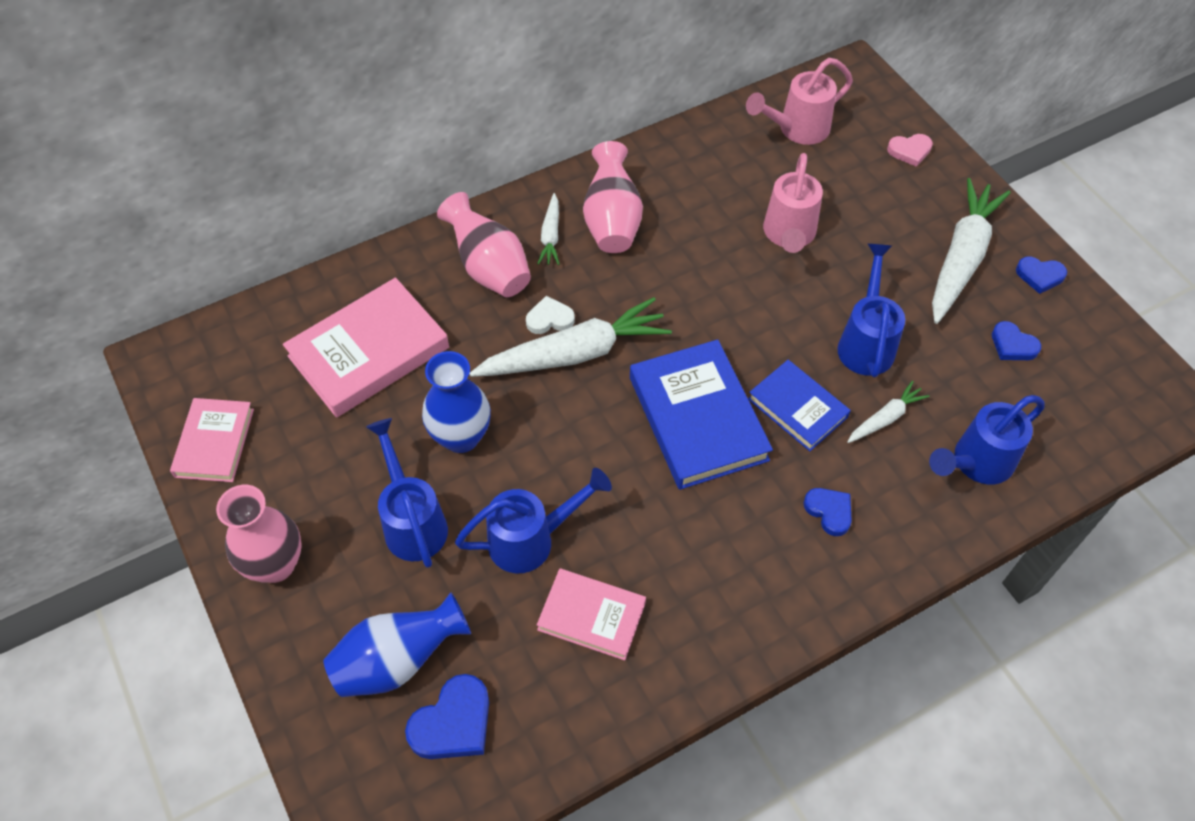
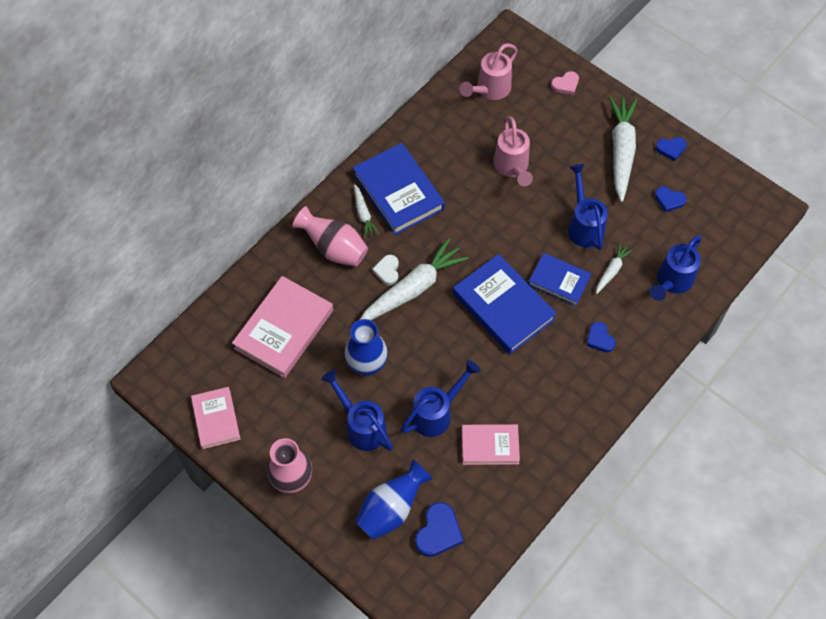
camera: 20 degrees left, 5 degrees up
white heart [526,296,575,334] -> white heart turned 60 degrees counterclockwise [372,255,399,286]
pink vase [583,141,643,253] -> blue book [353,143,445,235]
blue heart [803,488,852,536] -> blue heart turned 150 degrees counterclockwise [586,322,616,353]

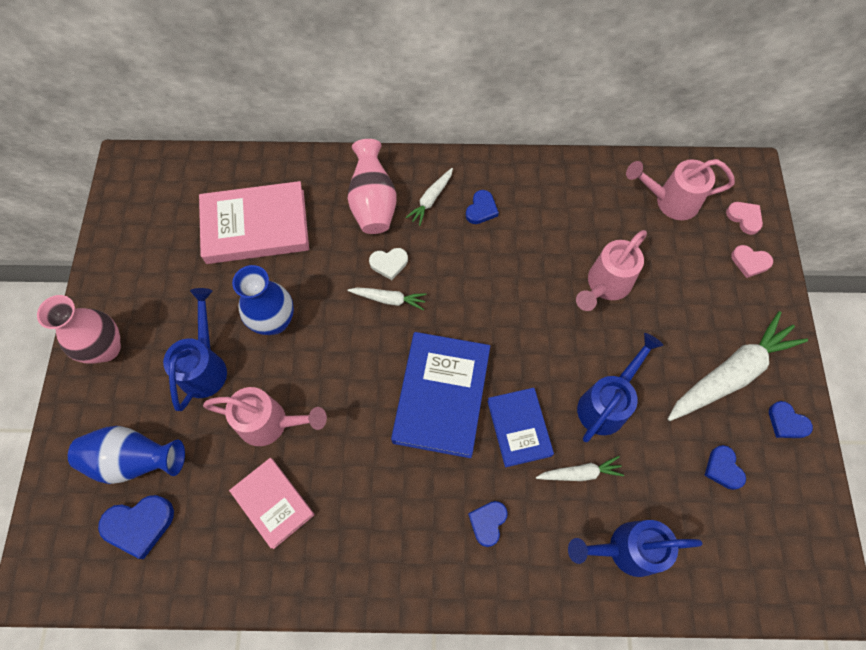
camera: 50 degrees right, 5 degrees up
pink book [191,387,241,449] -> none
blue book [353,143,445,235] -> blue heart [466,190,499,224]
white carrot [360,238,469,320] -> white carrot [348,287,427,310], size x0.49
white heart [372,255,399,286] -> white heart turned 150 degrees counterclockwise [369,248,408,280]
blue watering can [401,360,481,437] -> pink watering can [203,387,327,446]
none -> pink heart [726,202,763,235]

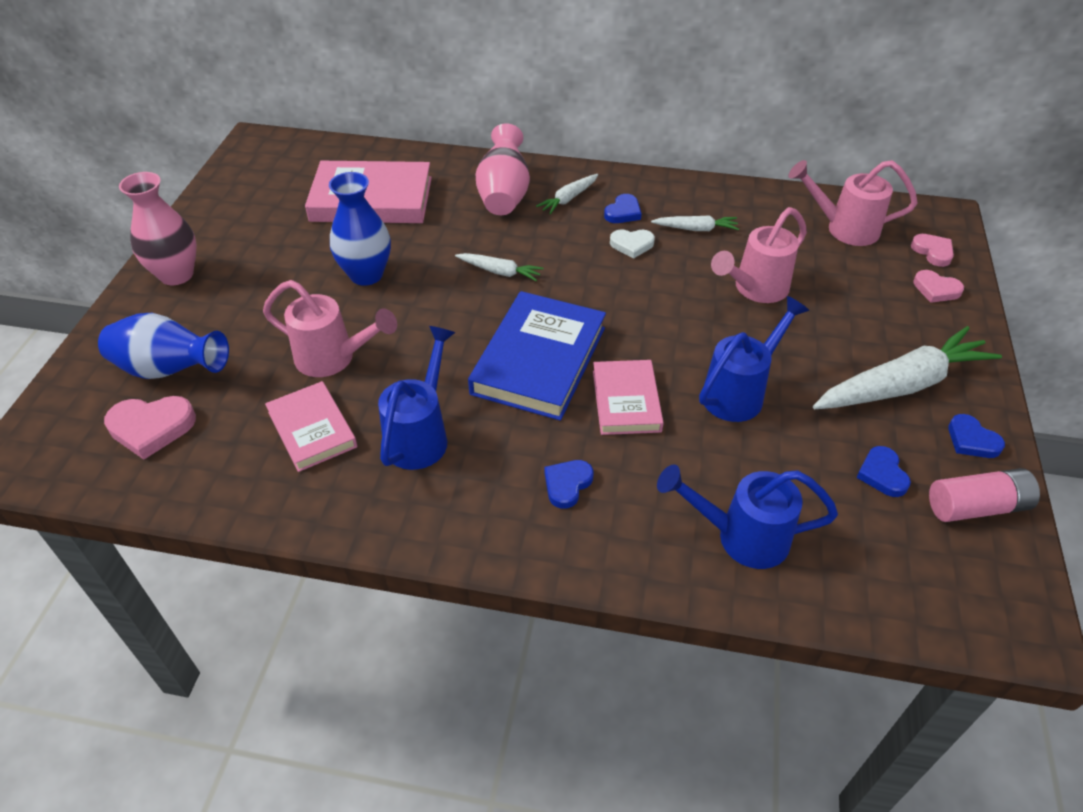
camera: 10 degrees right, 20 degrees down
blue heart [98,495,174,559] -> pink heart [104,396,196,460]
blue watering can [163,288,227,411] -> blue watering can moved to [378,326,456,470]
white heart [369,248,408,280] -> white heart moved to [610,229,655,259]
blue book [487,388,554,467] -> pink book [593,360,664,435]
white carrot [536,456,624,481] -> white carrot moved to [651,216,739,231]
none -> pink battery [929,468,1040,522]

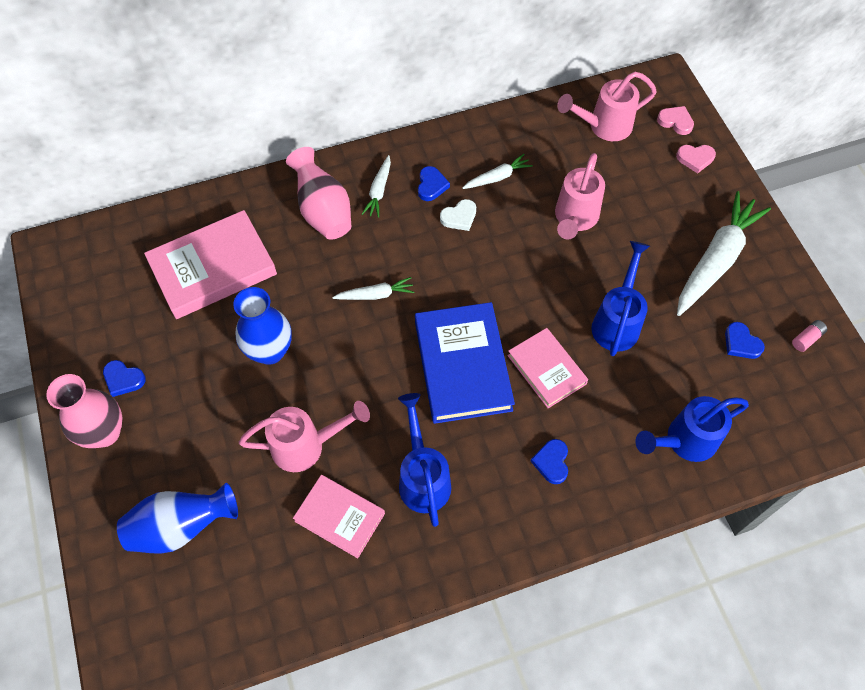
camera: 30 degrees left, 15 degrees up
pink heart [104,396,196,460] -> none
pink battery [929,468,1040,522] -> pink battery [792,320,827,352], size x0.52
blue heart [948,414,1005,458] -> blue heart moved to [103,360,146,397]

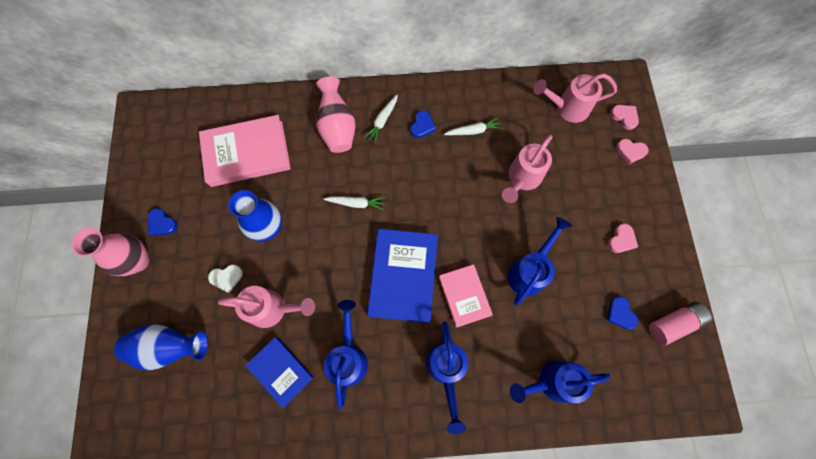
camera: 15 degrees right, 10 degrees up
pink book [293,475,385,558] -> blue book [245,337,314,408]
white heart [440,199,476,231] -> white heart moved to [208,265,243,293]
blue heart [530,439,568,484] -> blue watering can [426,321,468,434]
white carrot [677,191,771,316] -> pink heart [608,224,638,253]
pink battery [792,320,827,352] -> pink battery [649,302,712,346], size x1.91

